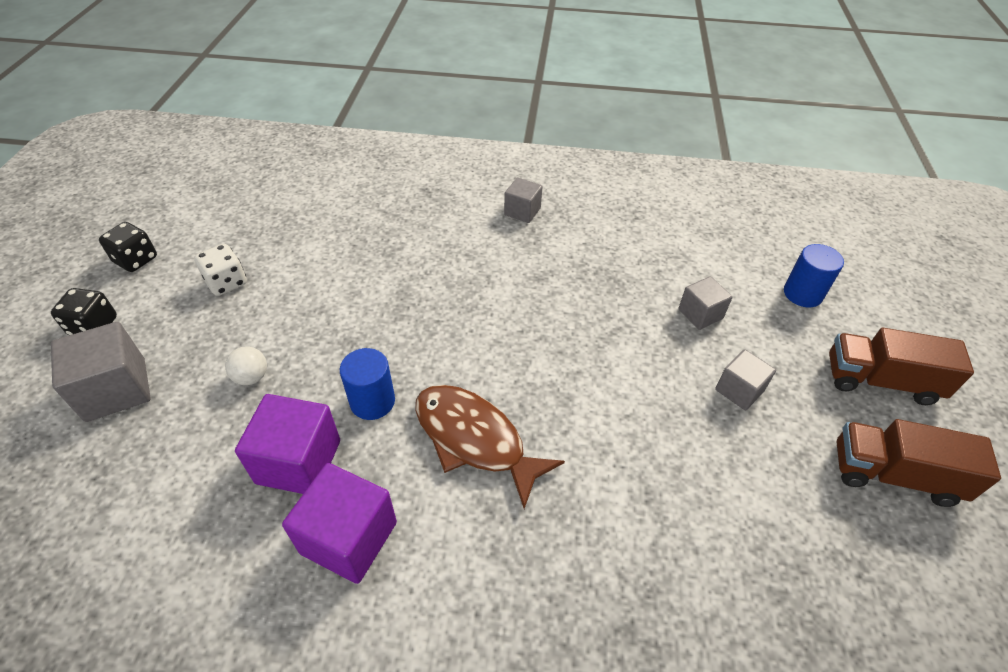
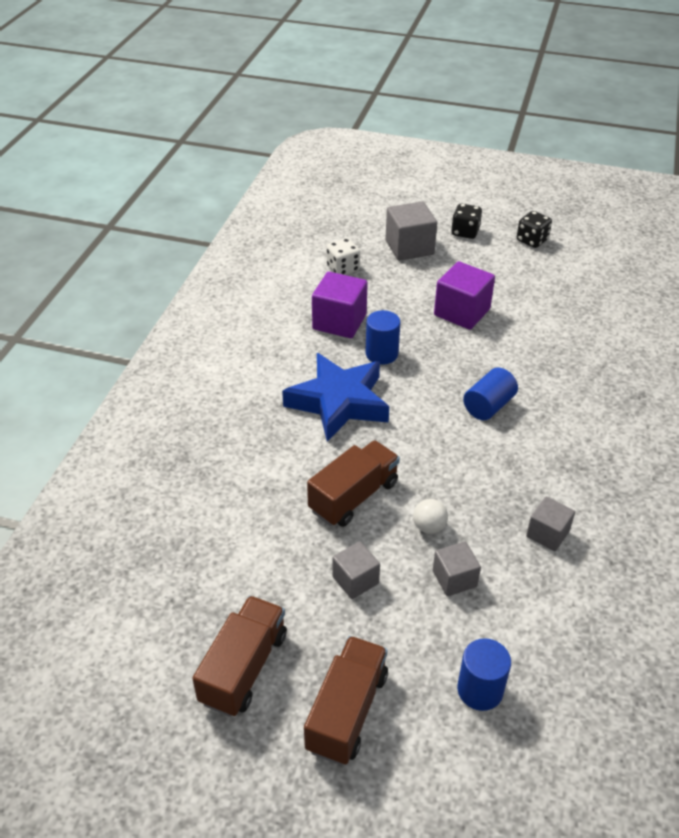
camera: 100 degrees right, 5 degrees down
white dice [194,244,247,296] -> white dice moved to [327,238,360,275]
white ball [225,346,267,385] -> white ball moved to [413,499,448,534]
purple cube [282,463,397,584] -> purple cube moved to [434,261,495,330]
brown fish [415,385,565,509] -> blue star [282,353,389,442]
grey cube [504,178,543,223] -> grey cube moved to [526,497,575,551]
none -> brown truck [307,440,400,527]
none -> blue cylinder [463,368,518,420]

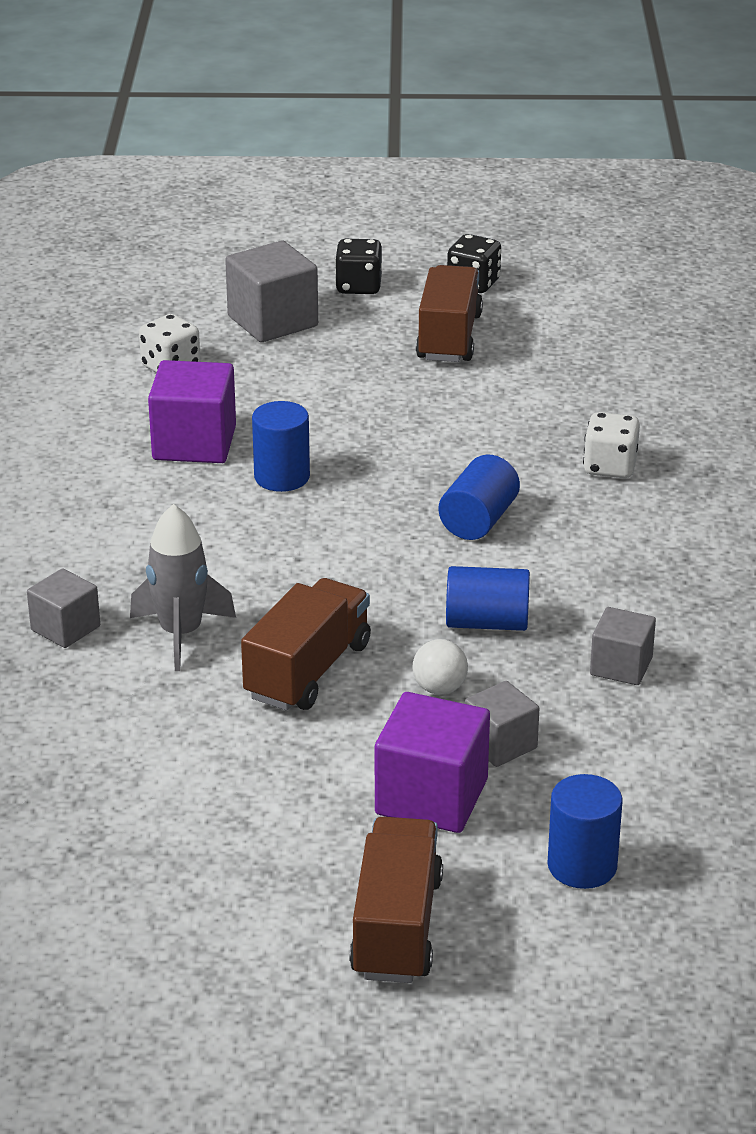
camera: 15 degrees left, 10 degrees down
brown truck [192,596,287,717] -> brown truck moved to [416,265,483,362]
blue star [282,353,389,442] -> none
grey cube [332,541,380,599] -> grey cube moved to [27,568,100,648]
purple cube [434,261,495,330] -> purple cube moved to [375,692,490,833]
none -> grey rocket [130,504,236,671]
none -> blue cylinder [446,566,530,631]
none -> white dice [583,412,640,478]

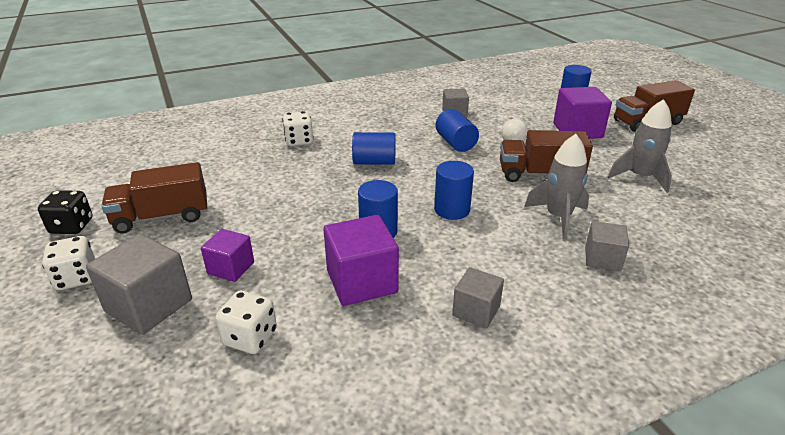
camera: 115 degrees left, 0 degrees up
black dice [335,239,382,294] -> white dice [42,236,95,290]
grey cube [465,681,539,767] -> grey cube moved to [452,267,504,328]
none -> purple cube [201,229,254,282]
none -> blue cylinder [434,161,474,220]
none -> grey rocket [608,99,672,193]

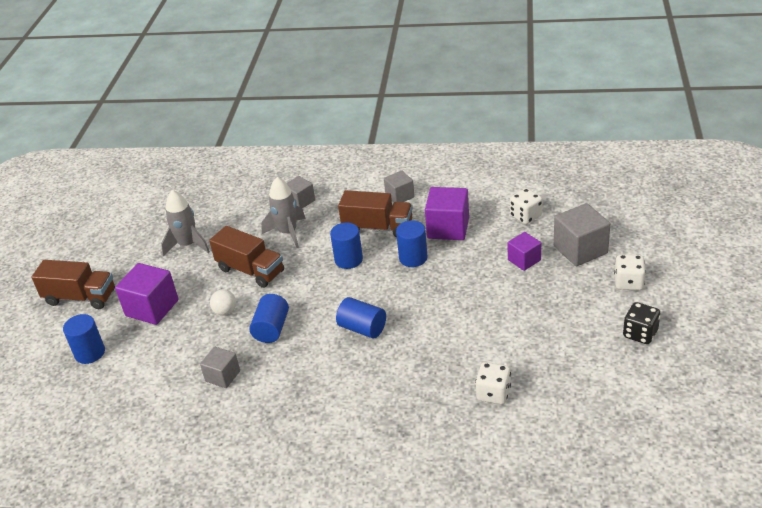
camera: 145 degrees left, 5 degrees up
brown truck [101,162,207,233] -> brown truck moved to [338,190,413,238]
white dice [282,111,314,146] -> white dice moved to [475,362,511,404]

